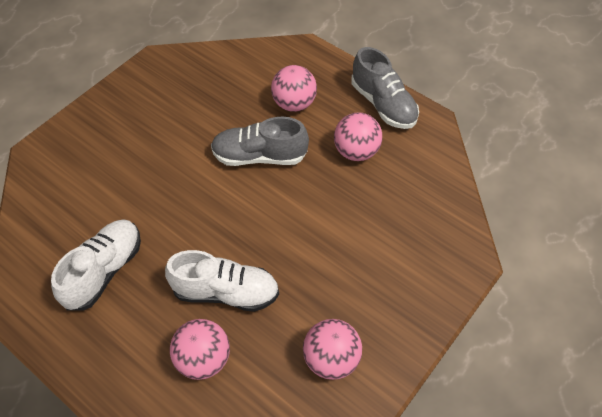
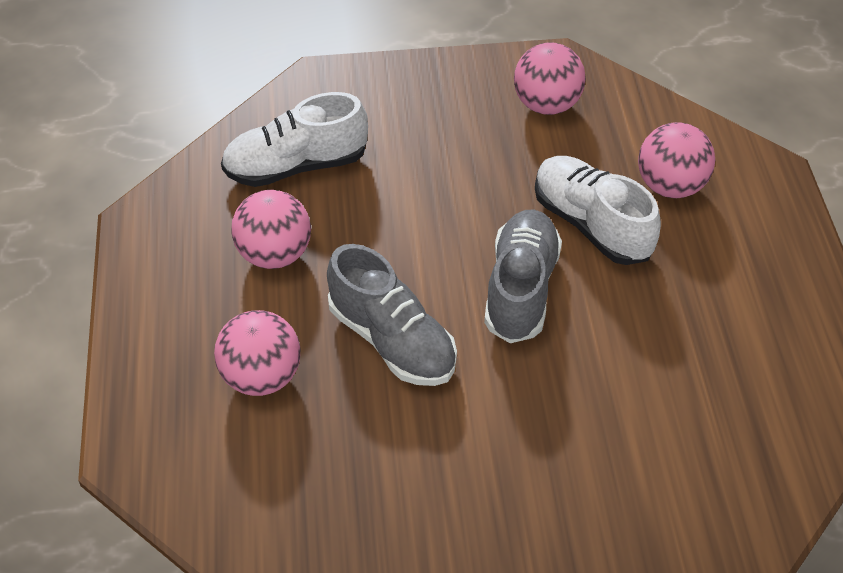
camera: 135 degrees left, 5 degrees down
white shoe [51,219,141,311] -> white shoe moved to [221,92,368,187]
grey shoe [351,47,419,129] -> grey shoe moved to [484,209,562,343]

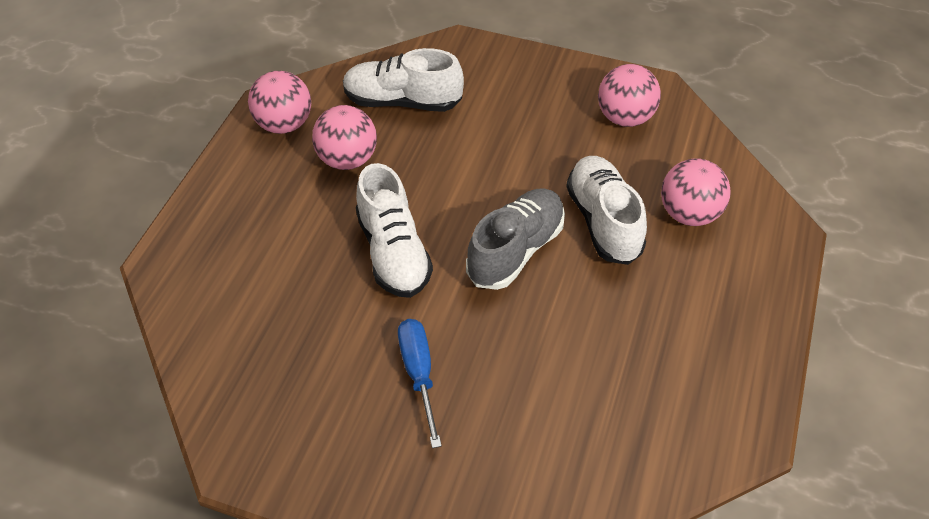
camera: 25 degrees right, 0 degrees up
pink ball [214,310,301,396] -> pink ball moved to [248,71,311,134]
grey shoe [327,244,457,386] -> white shoe [356,163,433,298]
none -> blue screwdriver [398,319,442,448]

